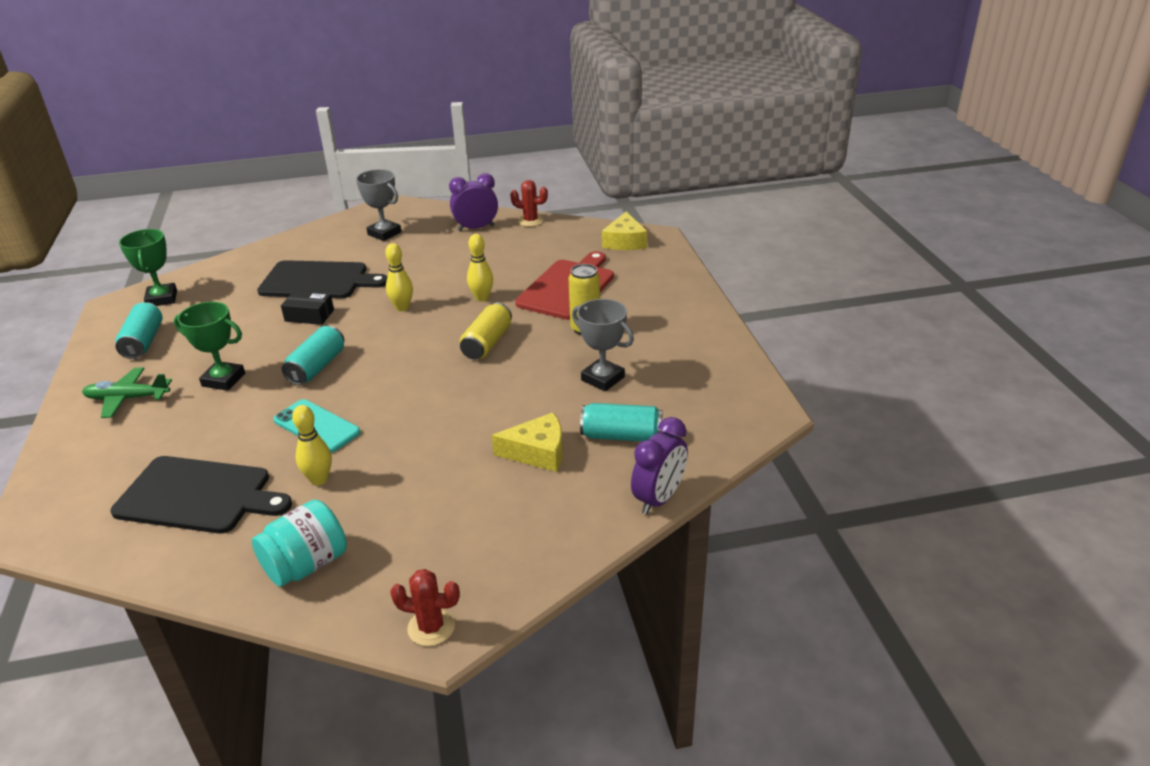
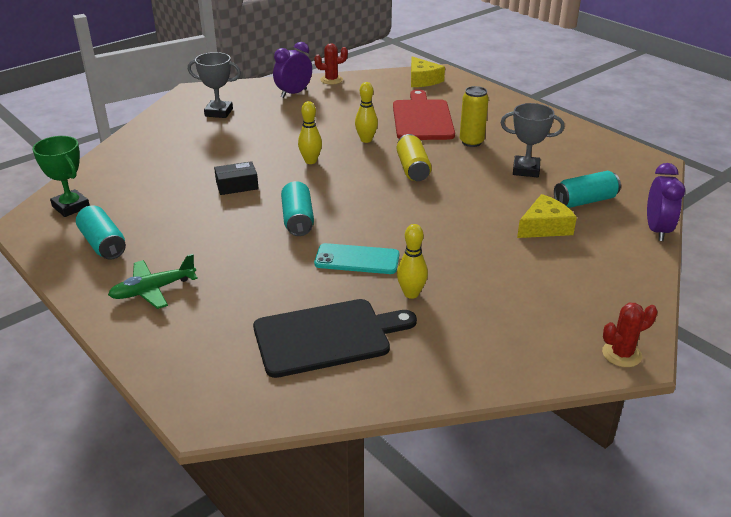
camera: 30 degrees left, 0 degrees up
green trophy [174,302,245,391] -> none
turquoise jar [252,499,347,587] -> none
black cutting board [257,260,388,299] -> none

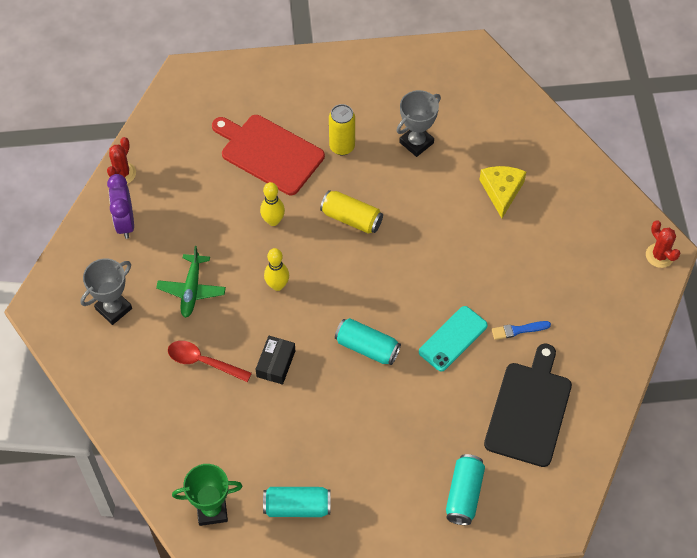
camera: 55 degrees left, 25 degrees up
green plane [108,254,198,309] -> green plane moved to [156,246,226,318]
yellow bowling pin [397,224,428,299] -> blue brush [492,321,551,340]
yellow cheese [411,56,445,87] -> none
turquoise can [554,171,621,208] -> turquoise can moved to [446,454,485,525]
red cactus [602,303,657,367] -> red cactus turned 45 degrees counterclockwise [646,220,680,268]
purple clock [647,163,685,241] -> none
none -> red spoon [168,341,252,382]

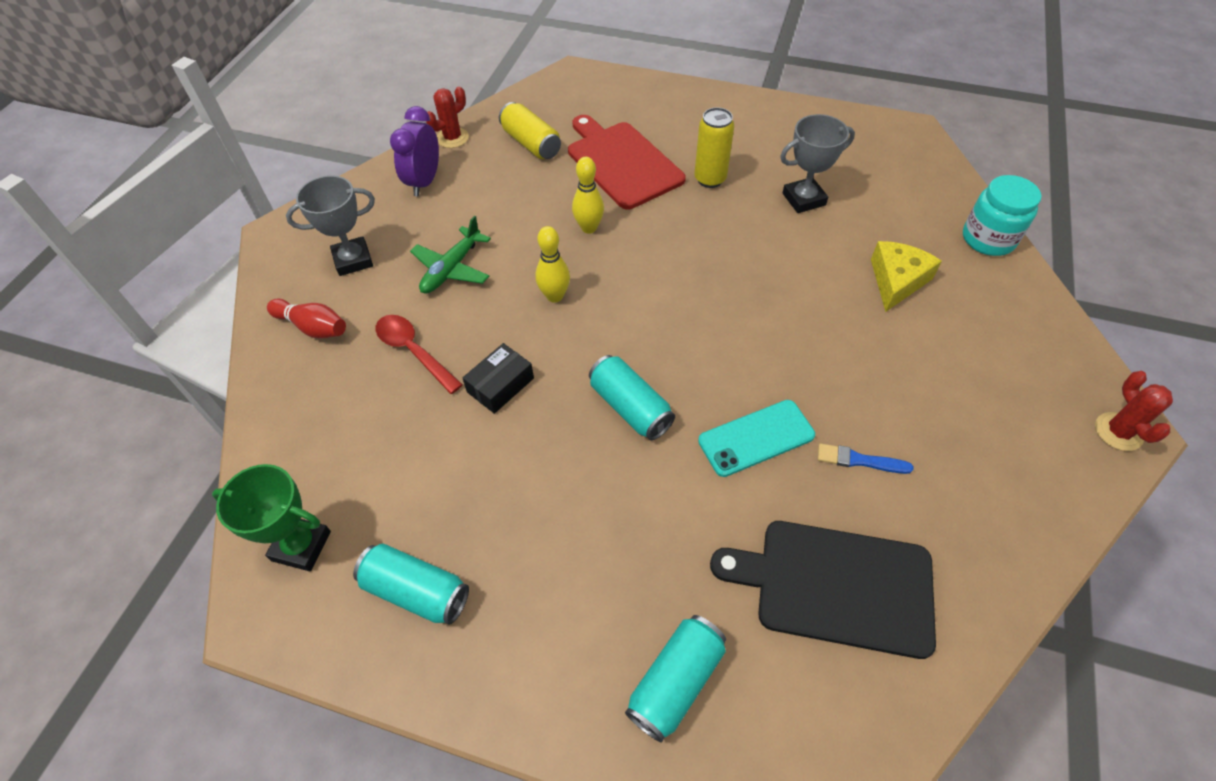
camera: 25 degrees right, 5 degrees down
yellow can [320,190,383,234] -> yellow can moved to [499,102,561,159]
black cutting board [484,343,572,467] -> black cutting board turned 120 degrees counterclockwise [710,521,936,659]
none -> red bowling pin [267,299,346,338]
none -> turquoise jar [963,175,1041,256]

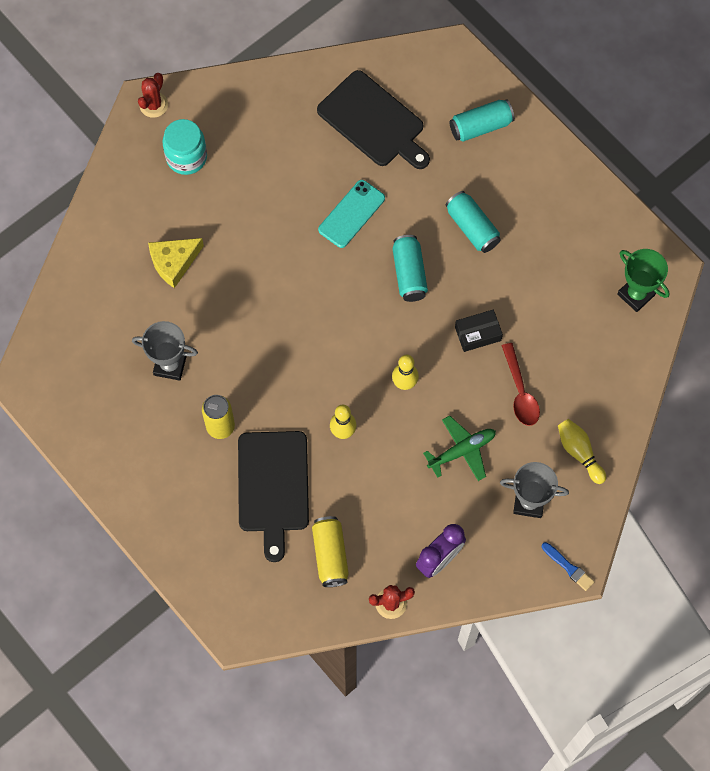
camera: 150 degrees left, 15 degrees up
red bowling pin [267,299,346,338] -> yellow bowling pin [558,419,606,484]
turquoise can [353,544,469,625] -> turquoise can moved to [445,191,501,253]
red cutting board [568,115,686,209] -> black cutting board [238,431,309,562]
turquoise phone [698,400,815,477] -> turquoise phone turned 60 degrees counterclockwise [318,180,385,248]
blue brush [818,443,913,474] -> blue brush moved to [542,542,594,591]
turquoise jar [963,175,1041,256] -> turquoise jar moved to [162,119,207,175]

